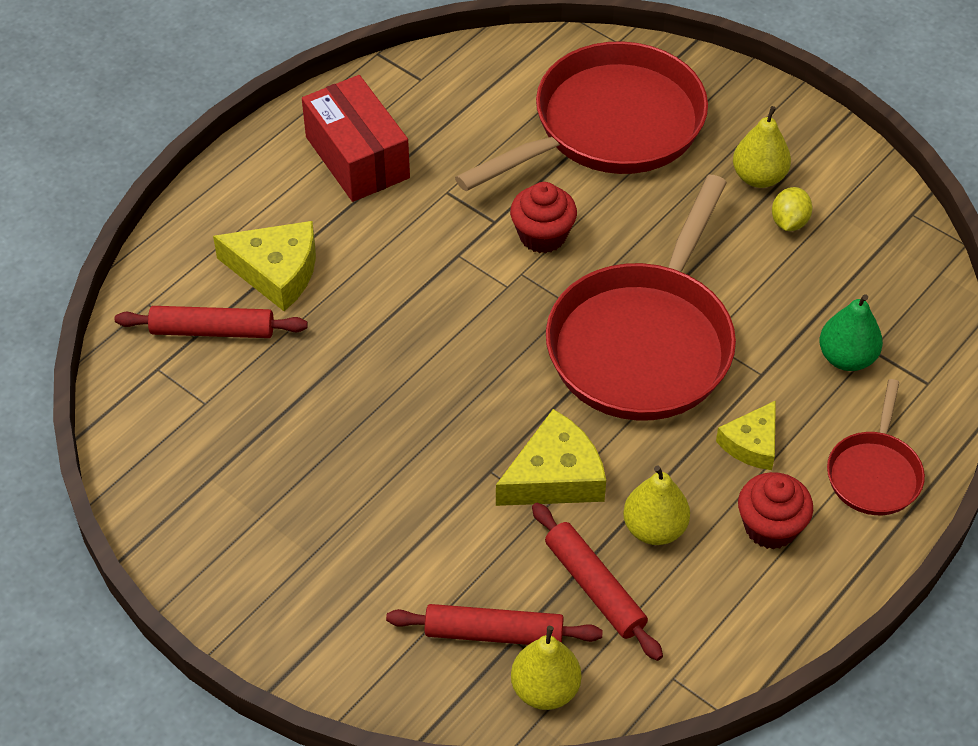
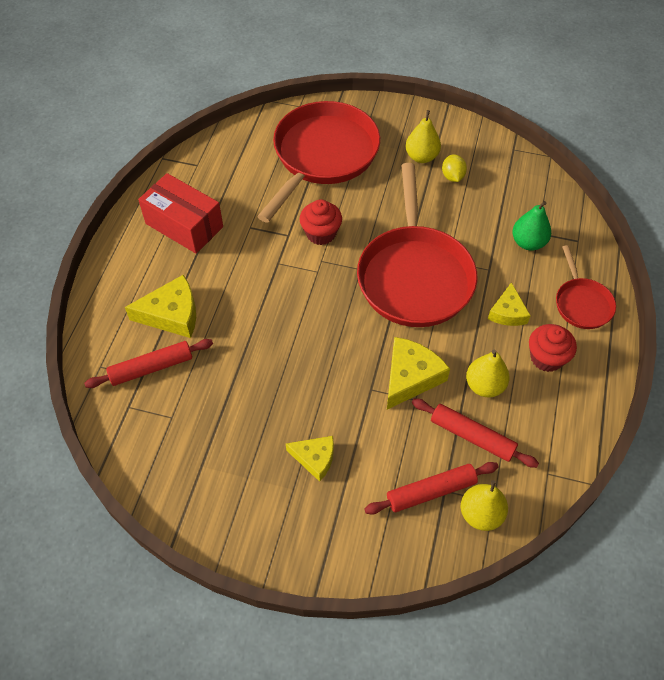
camera: 25 degrees left, 5 degrees up
none -> yellow cheese [286,436,334,482]

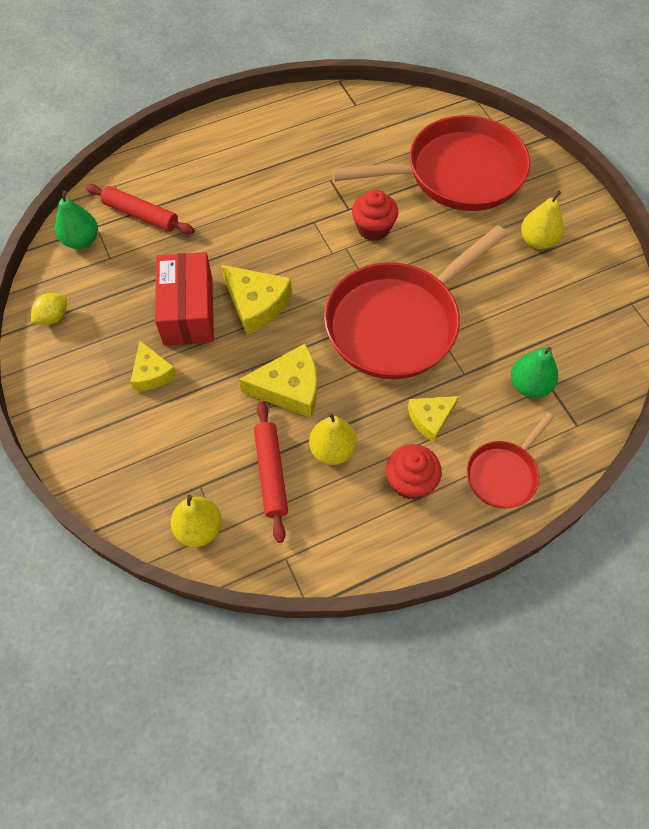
camera: 50 degrees right, 5 degrees up
yellow cheese [125,275,196,338] -> yellow cheese moved to [221,265,292,335]
red box [138,173,223,254] -> red box moved to [155,252,214,346]
red rolling pin [364,462,499,515] -> none
yellow lemon [442,155,467,182] -> yellow lemon moved to [31,293,67,325]
none -> green pear [55,191,98,249]

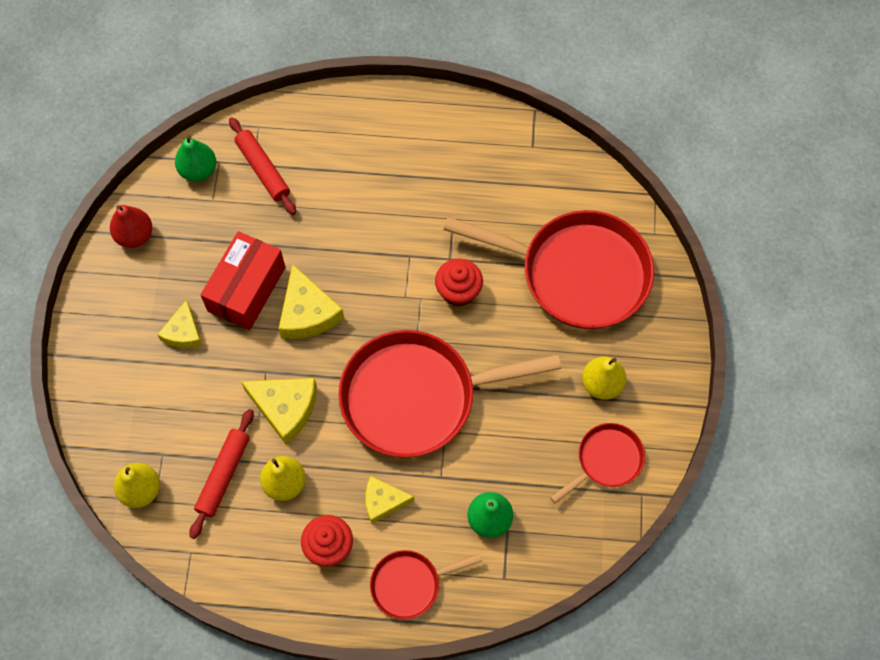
camera: 30 degrees right, 5 degrees up
yellow lemon [31,293,67,325] -> red pear [110,205,152,248]
none -> red pan [550,423,645,504]

